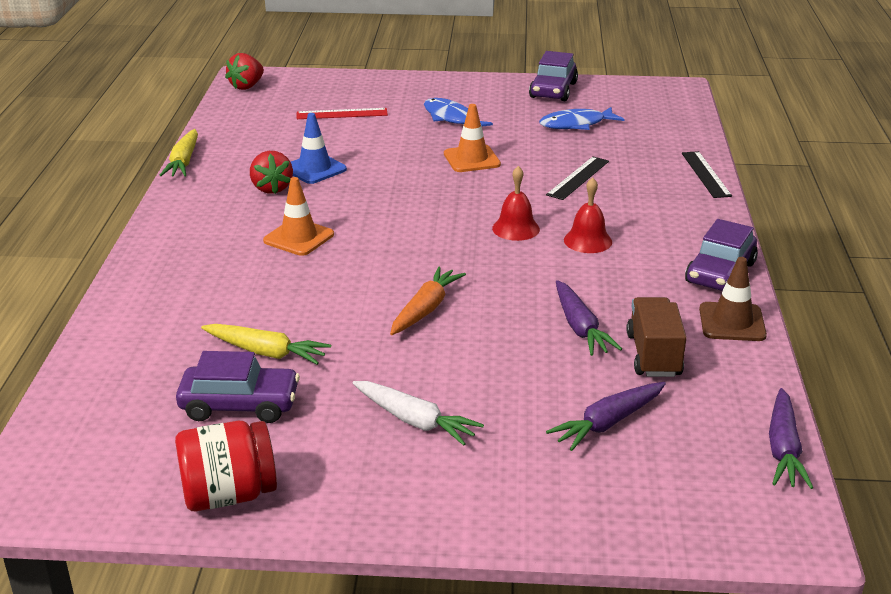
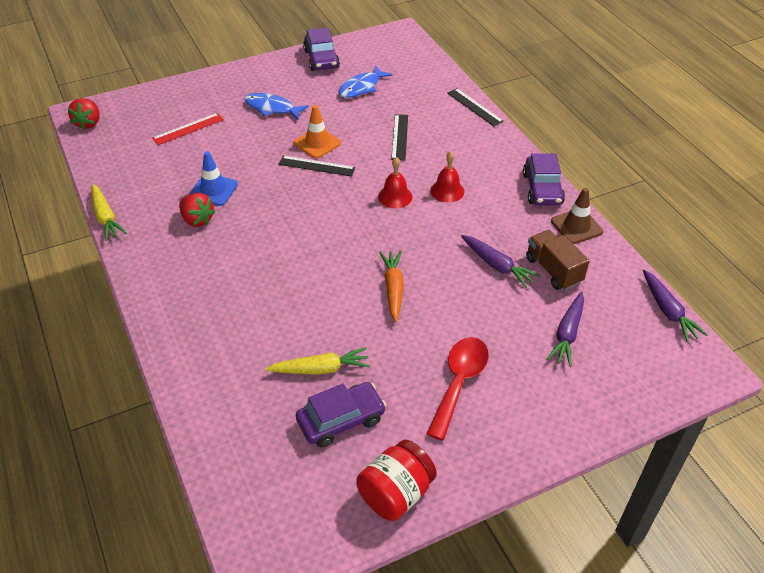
camera: 30 degrees left, 15 degrees up
orange traffic cone [263,177,334,256] -> none
white carrot [353,381,484,446] -> red spoon [427,337,489,440]
none -> black ruler [279,155,355,177]

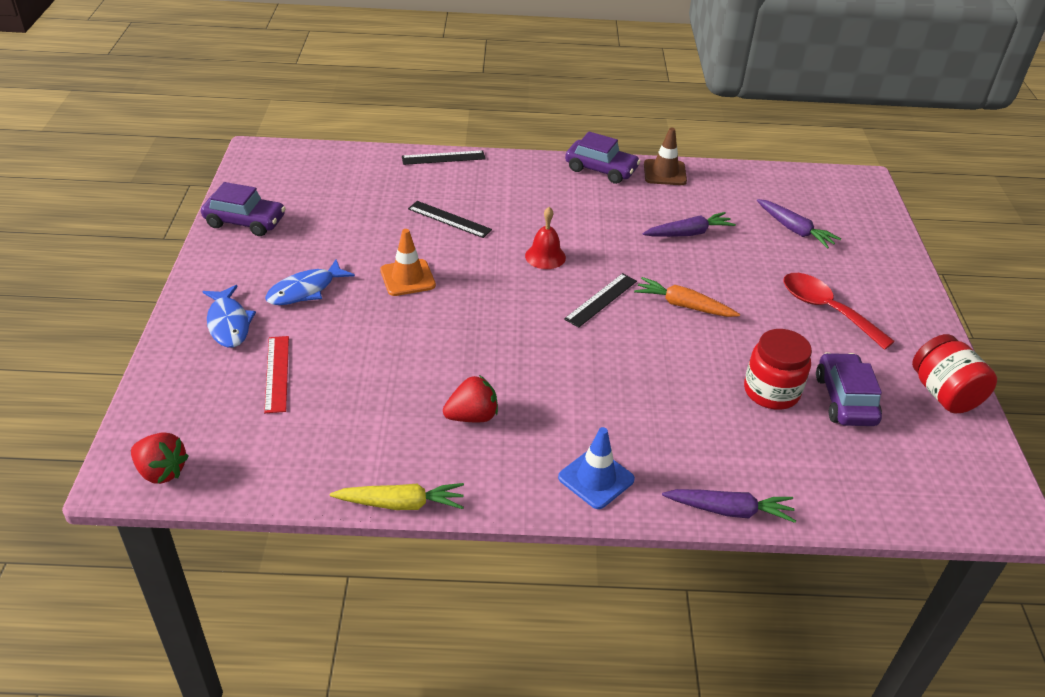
camera: 65 degrees left, 5 degrees down
blue traffic cone [189,151,238,206] -> blue traffic cone moved to [558,427,635,509]
yellow carrot [265,347,370,375] -> red jar [744,329,812,410]
black ruler [279,155,355,177] -> black ruler moved to [564,273,637,328]
blue fish [339,66,393,98] -> blue fish moved to [203,285,256,348]
red bell [430,151,465,202] -> none
brown truck [526,230,590,290] -> none
purple carrot [643,270,708,342] -> purple carrot moved to [662,489,796,523]

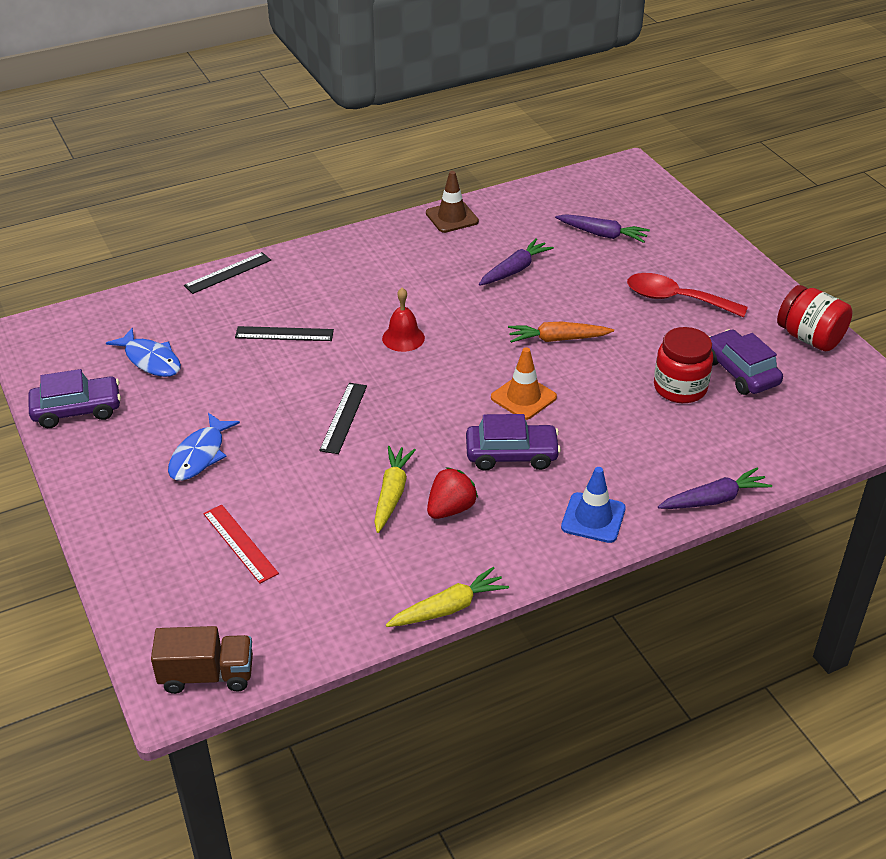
camera: 25 degrees left, 0 degrees up
red strawberry [131,432,189,484] -> brown truck [151,626,253,694]
blue fish [203,285,256,348] -> blue fish moved to [106,328,181,377]
orange traffic cone [380,229,436,296] -> orange traffic cone moved to [491,347,557,420]
black ruler [564,273,637,328] -> black ruler moved to [319,383,367,454]
purple car [565,131,641,184] -> purple car moved to [466,414,561,471]
none -> yellow carrot [374,446,416,533]

